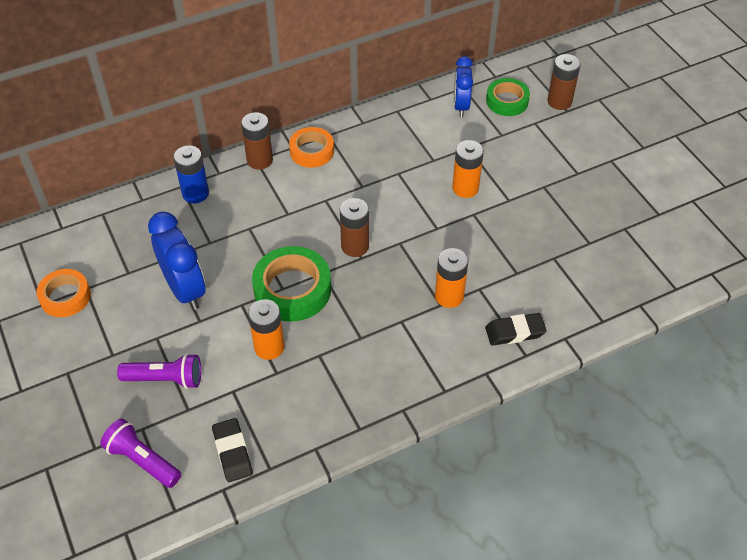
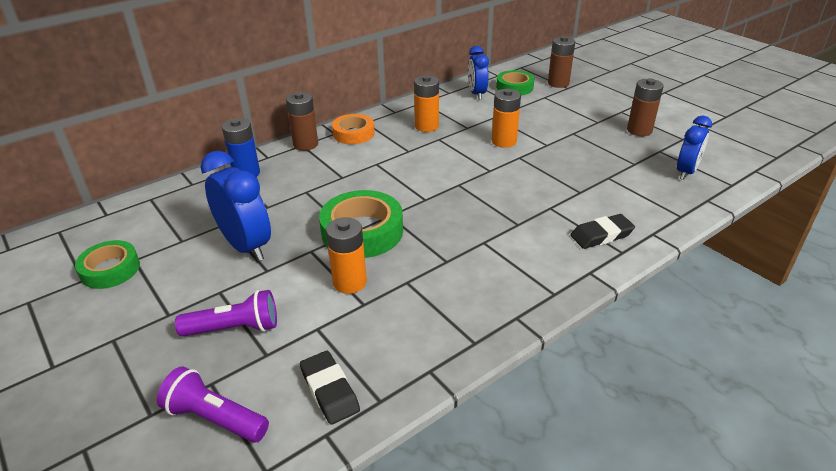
camera: 10 degrees left, 15 degrees down
orange tape [36,269,91,317] -> green tape [75,240,140,289]
brown battery [340,198,369,257] -> brown battery moved to [627,78,664,136]
orange battery [435,248,468,308] -> orange battery moved to [414,75,439,132]
none -> blue clock [677,116,712,180]

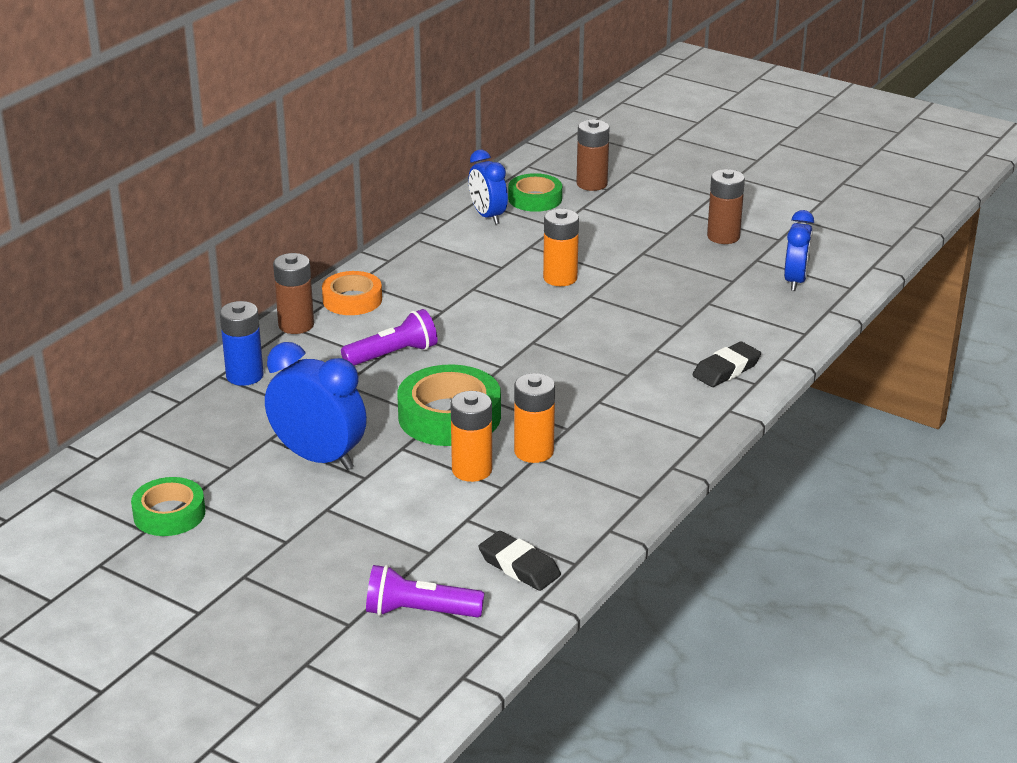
camera: 20 degrees left, 5 degrees down
purple flashlight [175,290,277,336] -> purple flashlight moved to [341,309,438,366]
orange battery [414,75,439,132] -> orange battery moved to [514,373,555,463]

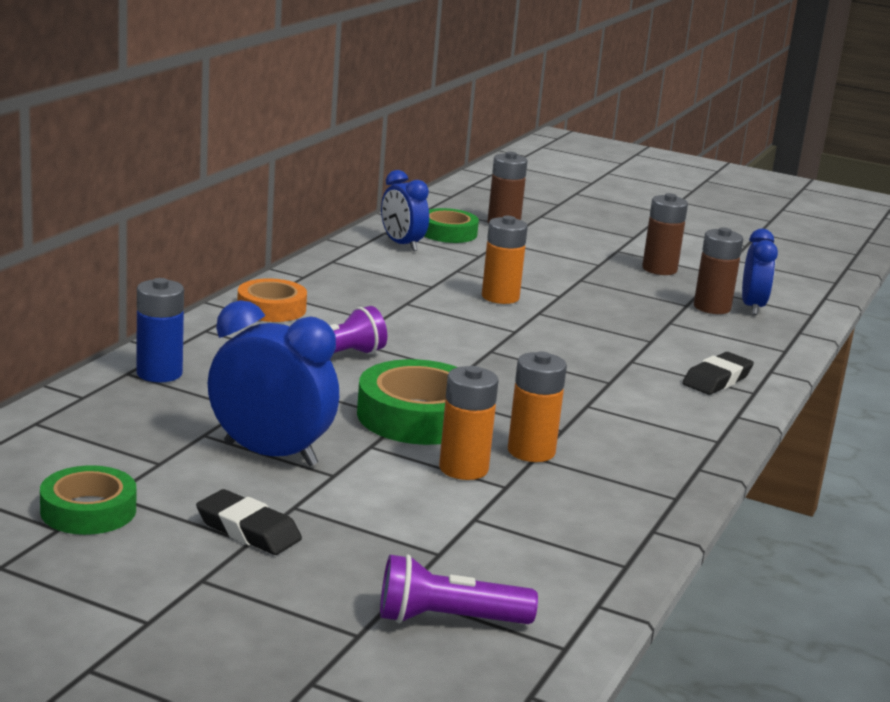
camera: 10 degrees left, 10 degrees down
brown battery [273,253,314,334] -> brown battery moved to [694,227,743,314]
black eraser [478,531,561,591] -> black eraser moved to [196,489,302,555]

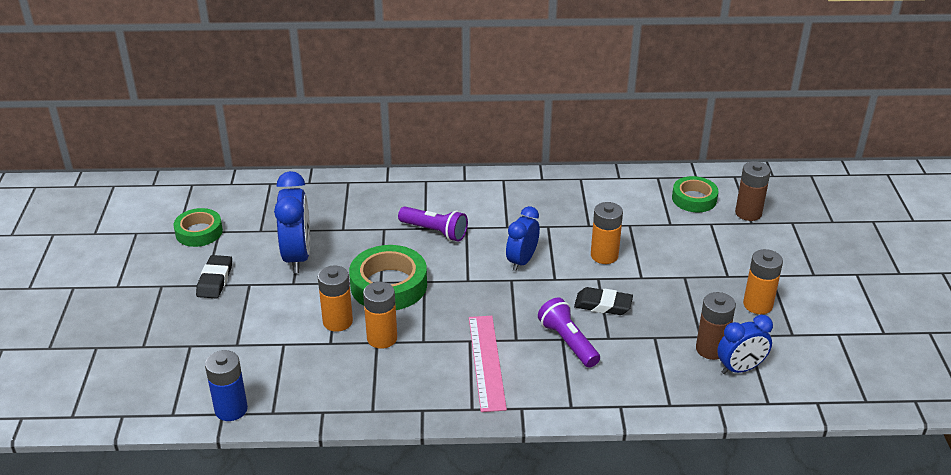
camera: 65 degrees right, 15 degrees up
blue battery [136,278,184,382] -> blue battery moved to [205,350,248,421]
orange tape [237,278,307,322] -> none
purple flashlight [380,554,538,624] -> purple flashlight moved to [538,297,600,368]
blue clock [381,170,429,251] -> blue clock moved to [506,206,540,271]
brown battery [642,193,688,275] -> orange battery [743,249,783,314]
black eraser [682,352,754,395] -> black eraser moved to [574,287,633,315]
none -> pink ruler [469,316,507,412]

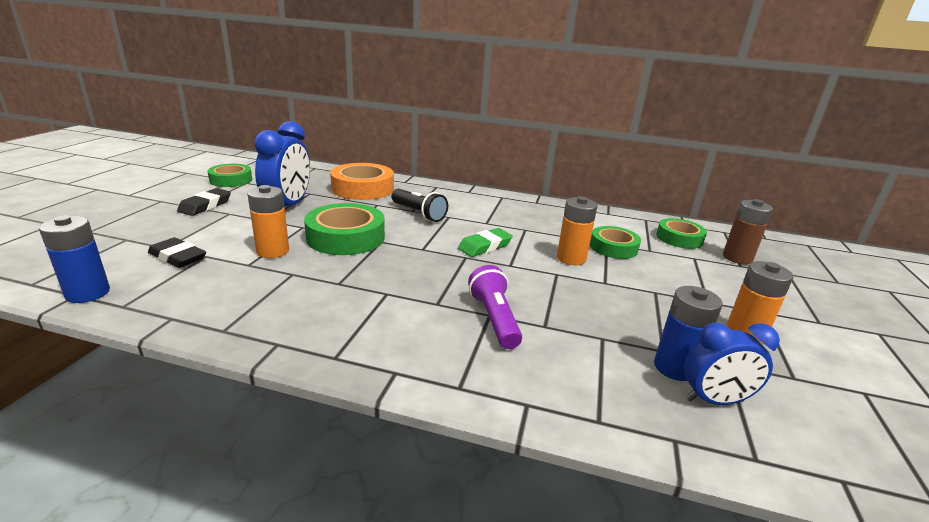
camera: 15 degrees right, 10 degrees down
orange battery [363,282,397,349] -> none
purple flashlight [398,207,468,242] -> black flashlight [391,189,448,222]
pink ruler [469,316,507,412] -> none
blue clock [506,206,540,271] -> green eraser [458,228,513,257]
black eraser [574,287,633,315] -> black eraser moved to [148,237,206,268]
brown battery [696,292,736,360] -> blue battery [654,286,723,381]
none -> orange tape [330,163,394,200]
none -> green tape [590,226,641,259]

